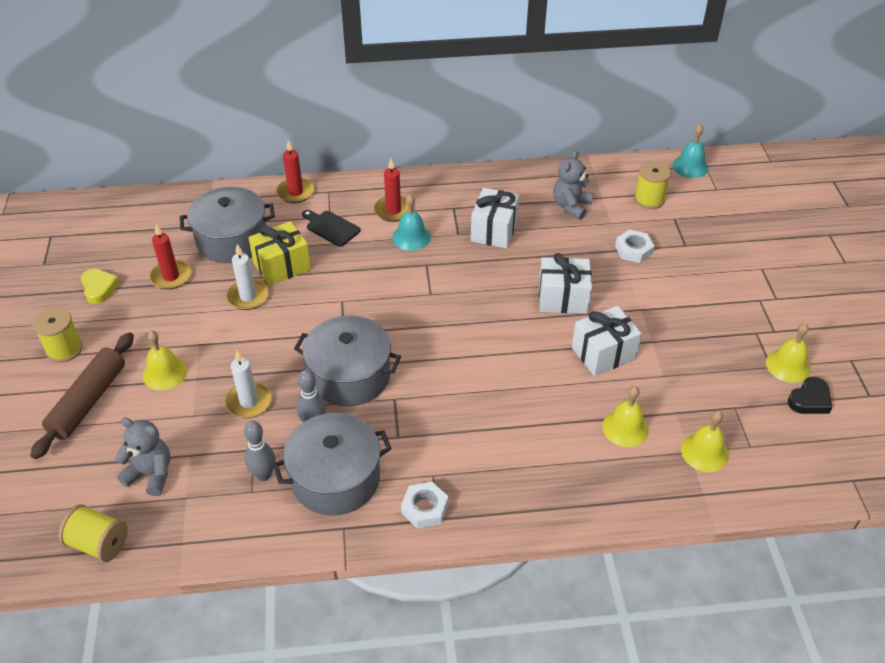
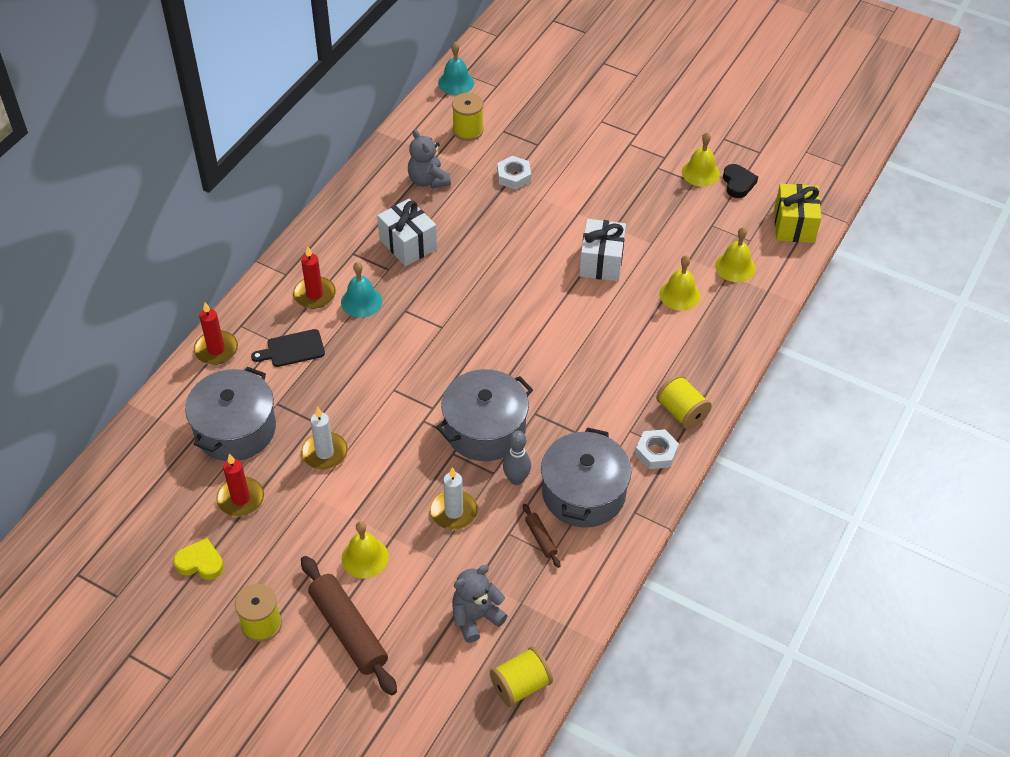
camera: 55 degrees left, 5 degrees up
grey bowling pin [244,421,276,481] -> brown rolling pin [523,504,560,568]
yellow gift [248,221,311,286] -> yellow gift moved to [774,184,821,243]
white gift [539,253,592,313] -> none
none -> yellow spool [656,374,712,429]

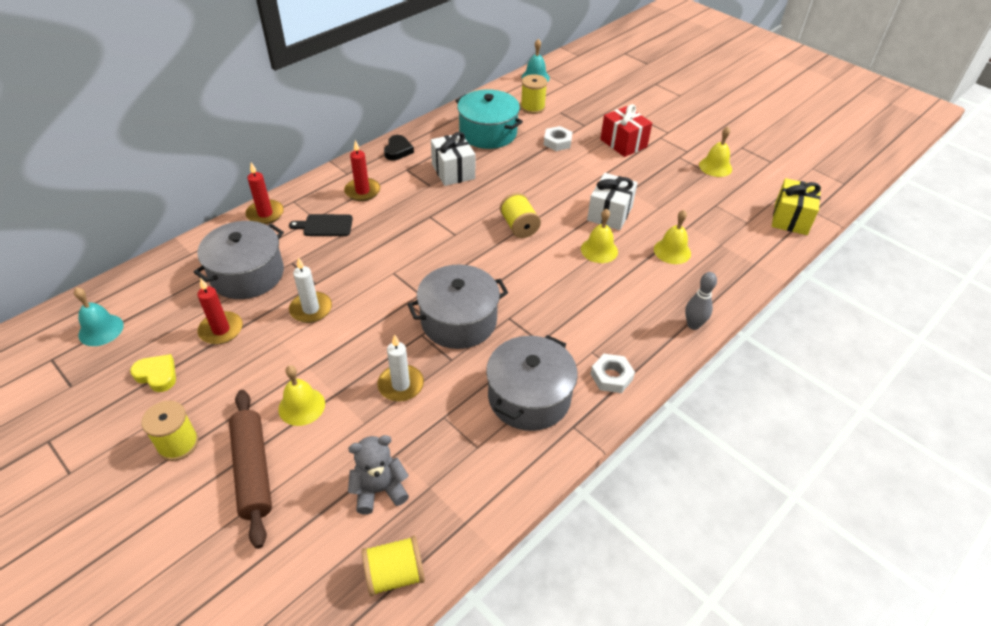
camera: 15 degrees right, 5 degrees down
turquoise bell [341,262,382,318] -> turquoise bell moved to [74,288,124,346]
grey teddy bear [408,129,451,188] -> turquoise pot [455,89,523,149]
grey bowling pin [503,431,531,485] -> grey bowling pin moved to [685,272,717,330]
brown rolling pin [523,504,560,568] -> none
yellow spool [656,374,712,429] -> yellow spool moved to [500,193,541,238]
yellow bell [715,227,756,282] -> yellow bell moved to [581,209,618,263]
black heart [723,164,758,198] -> black heart moved to [384,135,414,160]
none -> red gift [600,104,652,157]

